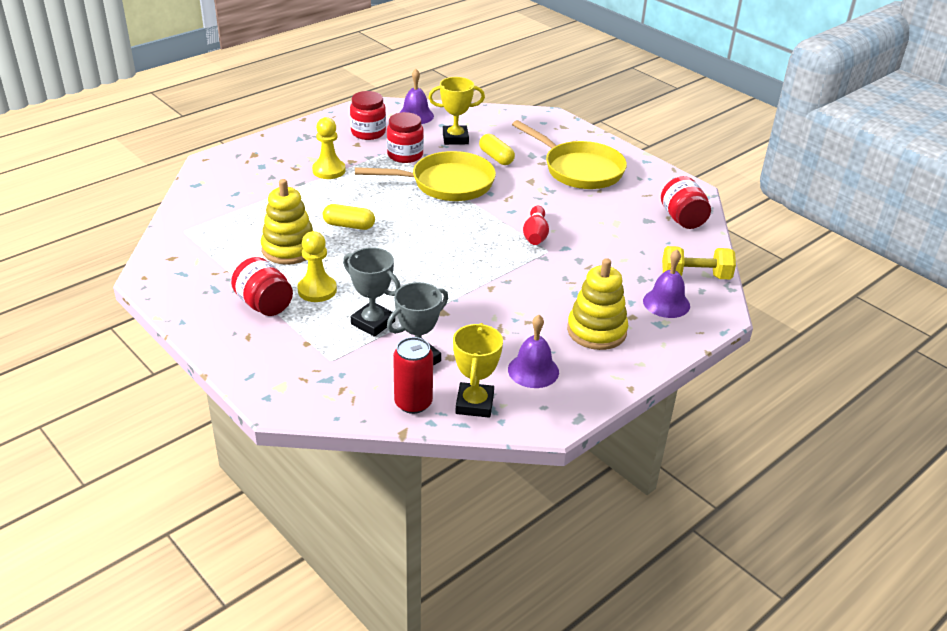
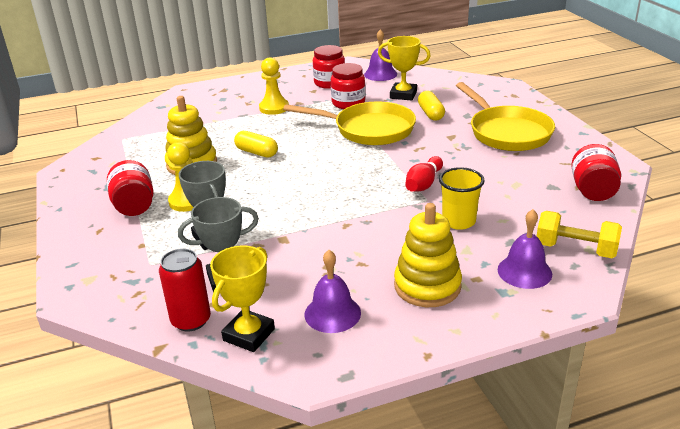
camera: 25 degrees right, 5 degrees down
none -> yellow cup [439,167,485,230]

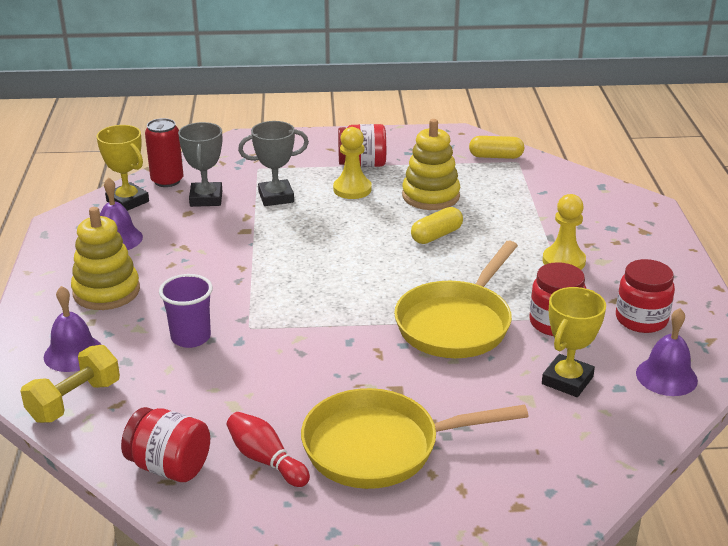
camera: 105 degrees right, 0 degrees up
red bowling pin [405,156,443,191] -> red bowling pin moved to [227,412,310,487]
yellow capsule [418,91,445,121] -> yellow capsule moved to [469,136,524,159]
yellow cup [439,167,485,230] -> purple cup [159,274,213,348]

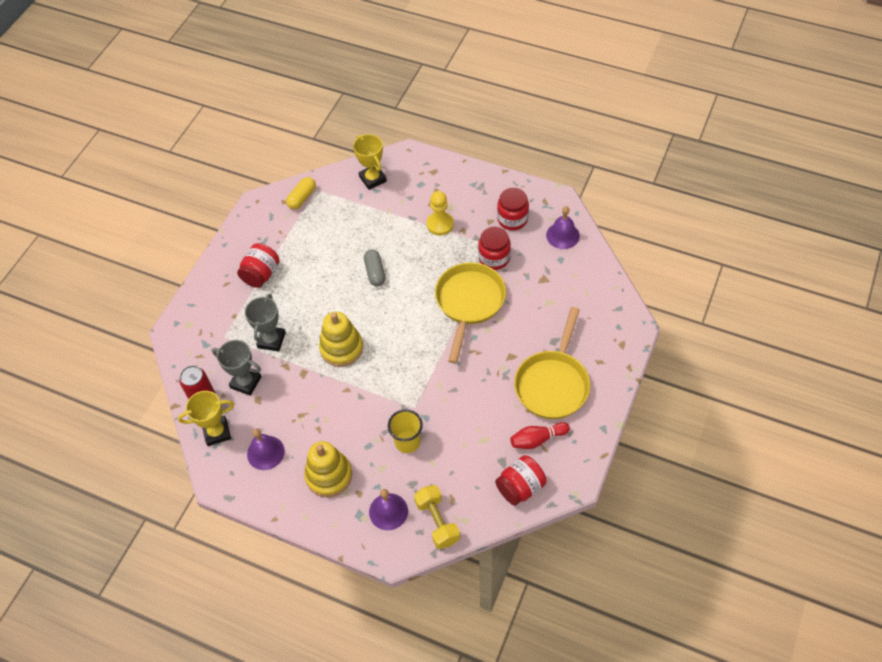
camera: 60 degrees left, 25 degrees up
purple cup [159,274,213,348] -> yellow cup [388,409,423,453]
yellow pawn [333,127,372,199] -> none
yellow pan [394,241,518,358] -> yellow pan turned 135 degrees counterclockwise [435,262,506,364]
yellow stacking toy [402,119,460,210] -> yellow stacking toy moved to [319,312,363,367]
yellow capsule [411,207,463,244] -> grey capsule [364,249,385,286]
yellow trophy [542,287,606,397] -> yellow trophy moved to [353,134,387,190]

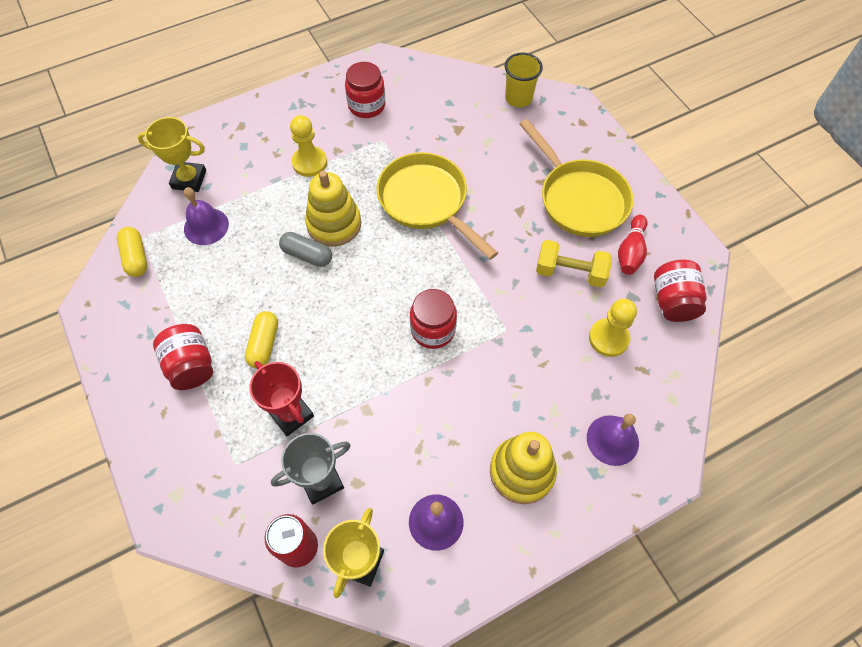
camera: 55 degrees left, 5 degrees up
grey trophy [245,294,286,352] -> red trophy [249,361,314,436]
yellow stacking toy [319,312,363,367] -> yellow stacking toy moved to [305,171,361,247]
yellow cup [388,409,423,453] -> yellow cup moved to [505,53,543,107]
yellow dumbbell [414,485,460,549] -> yellow dumbbell moved to [536,240,612,288]
red jar [478,227,511,270] -> red jar moved to [410,289,457,349]
purple bell [546,206,580,249] -> purple bell moved to [184,187,229,245]
none -> yellow capsule [245,311,278,369]
none -> yellow pawn [589,299,637,357]

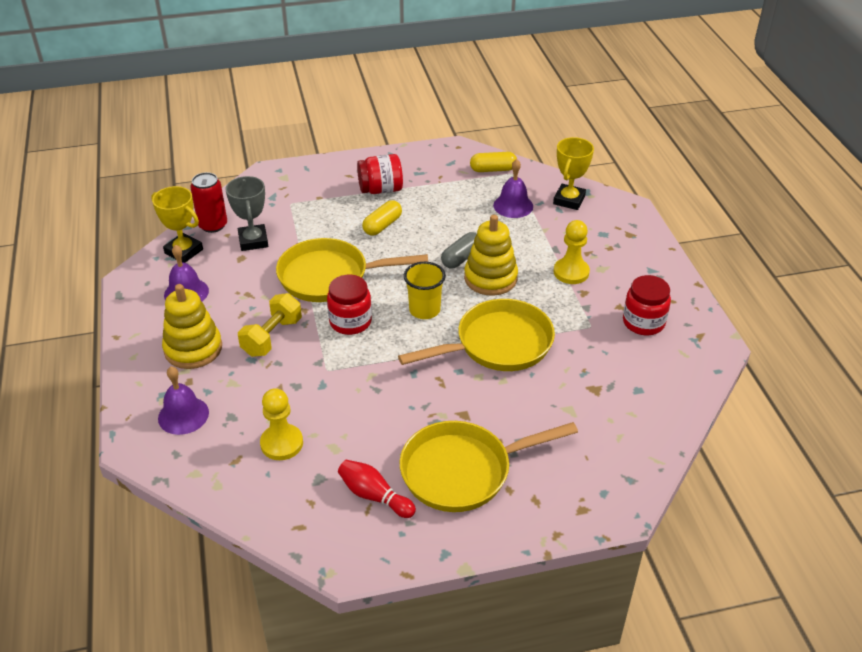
camera: 105 degrees right, 20 degrees down
yellow capsule [245,311,278,369] -> yellow capsule turned 75 degrees counterclockwise [362,200,402,236]
red trophy [249,361,314,436] -> none
yellow cup [505,53,543,107] -> yellow cup moved to [404,262,446,319]
yellow dumbbell [536,240,612,288] -> yellow dumbbell moved to [238,293,302,357]
red jar [654,260,707,322] -> none
none -> yellow pan [276,238,428,302]

